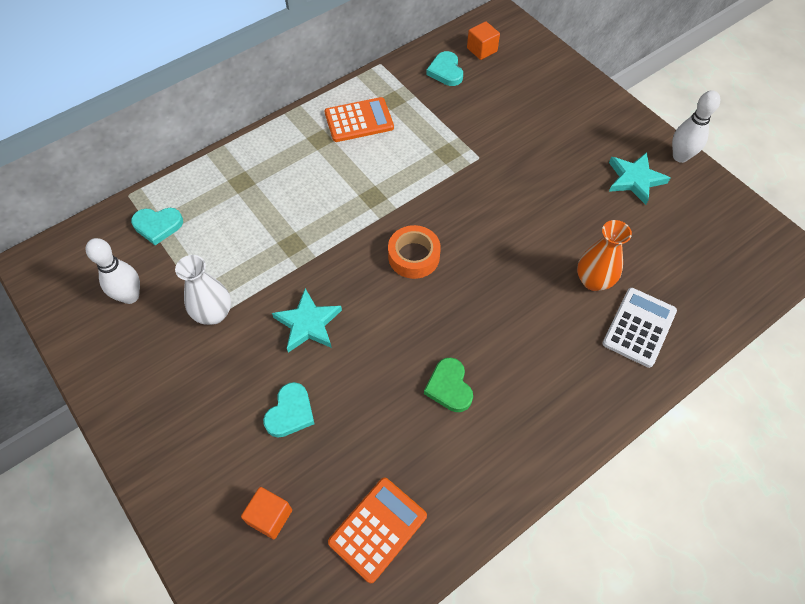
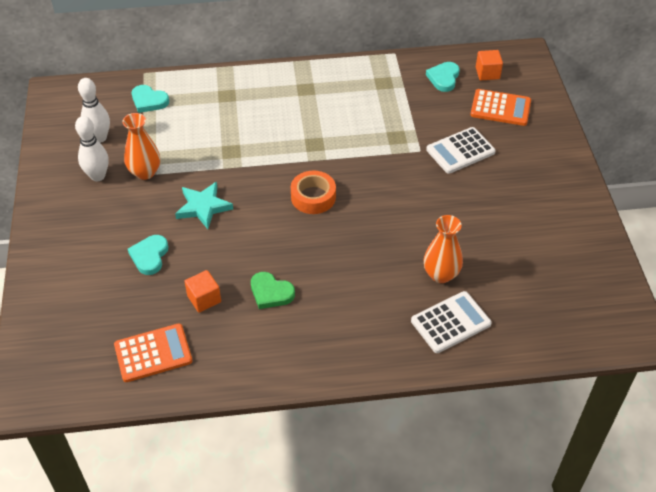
camera: 30 degrees right, 10 degrees down
white vase [175,255,231,325] -> orange vase [122,113,160,180]
orange cube [241,487,292,539] -> orange cube moved to [184,270,221,313]
turquoise heart [263,382,315,438] -> turquoise heart turned 135 degrees clockwise [128,235,168,275]
orange calculator [325,97,394,142] -> orange calculator moved to [470,89,531,126]
green heart [424,358,473,412] -> green heart turned 75 degrees counterclockwise [251,272,295,309]
turquoise star [609,152,670,205] -> none
white bowling pin [672,90,720,163] -> white bowling pin moved to [75,116,109,181]
none -> white calculator [426,127,496,174]

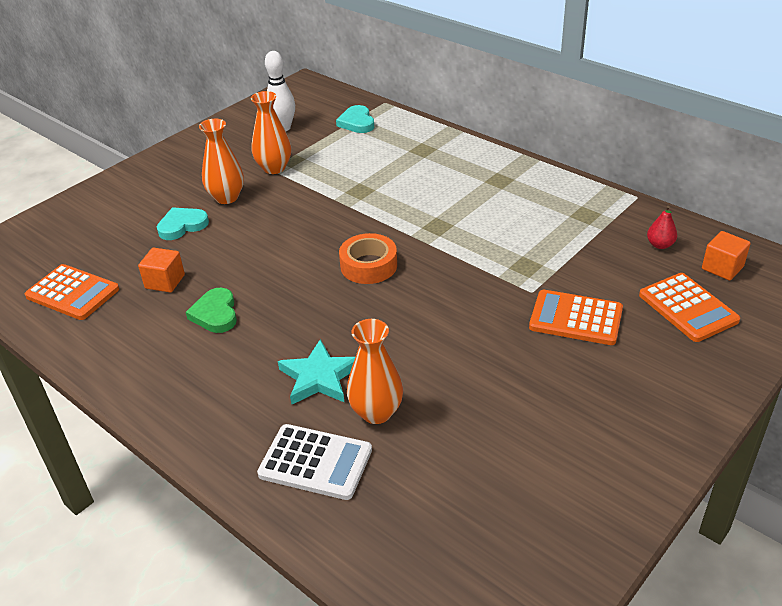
camera: 50 degrees right, 10 degrees down
white bowling pin [75,116,109,181] -> none
turquoise star [175,182,233,229] -> turquoise star moved to [278,339,355,405]
turquoise heart [426,62,460,92] -> red pear [647,206,677,249]
white calculator [426,127,496,174] -> orange calculator [529,290,623,345]
none -> orange vase [199,119,244,204]

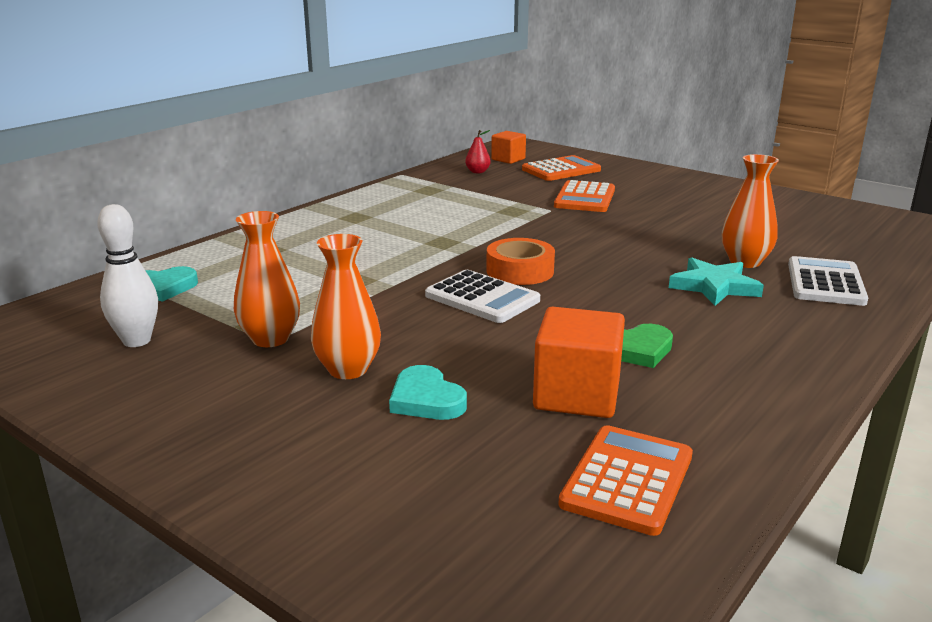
camera: 95 degrees left, 15 degrees down
orange cube [138,247,185,293] -> orange cube [533,307,625,418], size x1.63
none -> white calculator [425,270,540,323]

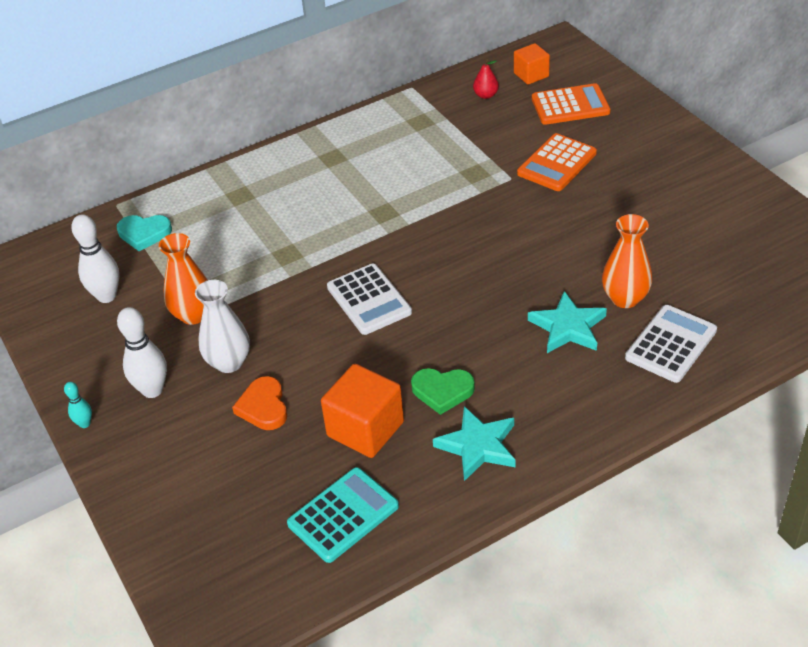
camera: 25 degrees right, 20 degrees up
orange vase [311,234,381,379] -> white vase [195,280,250,373]
turquoise heart [389,365,467,420] -> orange heart [232,376,287,430]
orange tape [486,238,555,285] -> none
orange calculator [558,425,693,536] -> turquoise calculator [287,467,399,563]
none -> turquoise bowling pin [64,382,92,428]
none -> white bowling pin [117,307,167,398]
none -> turquoise star [433,406,516,481]

